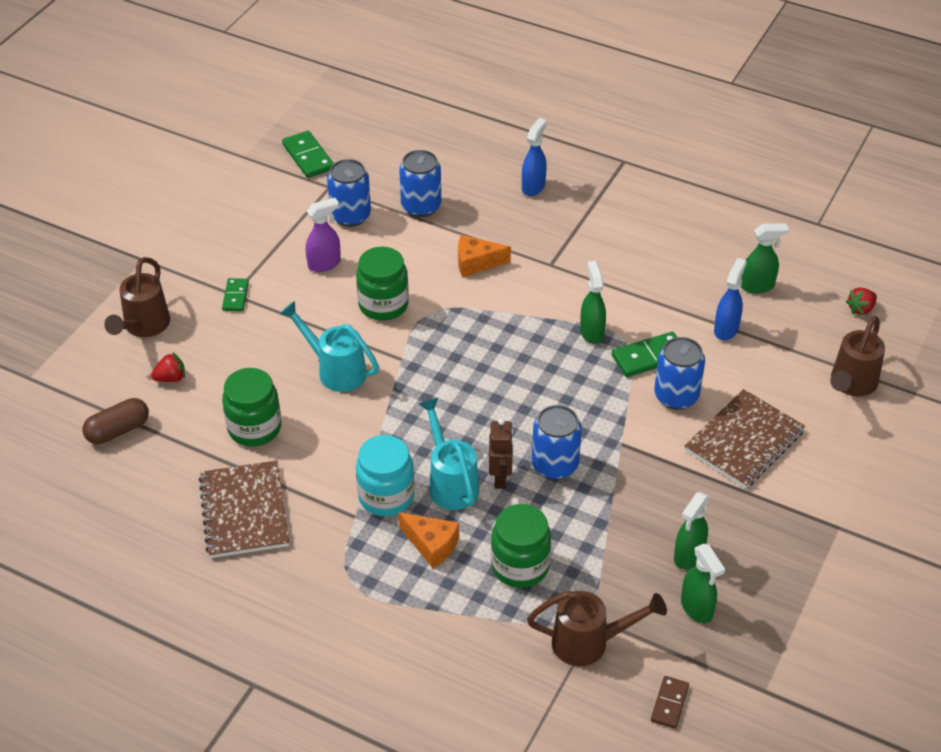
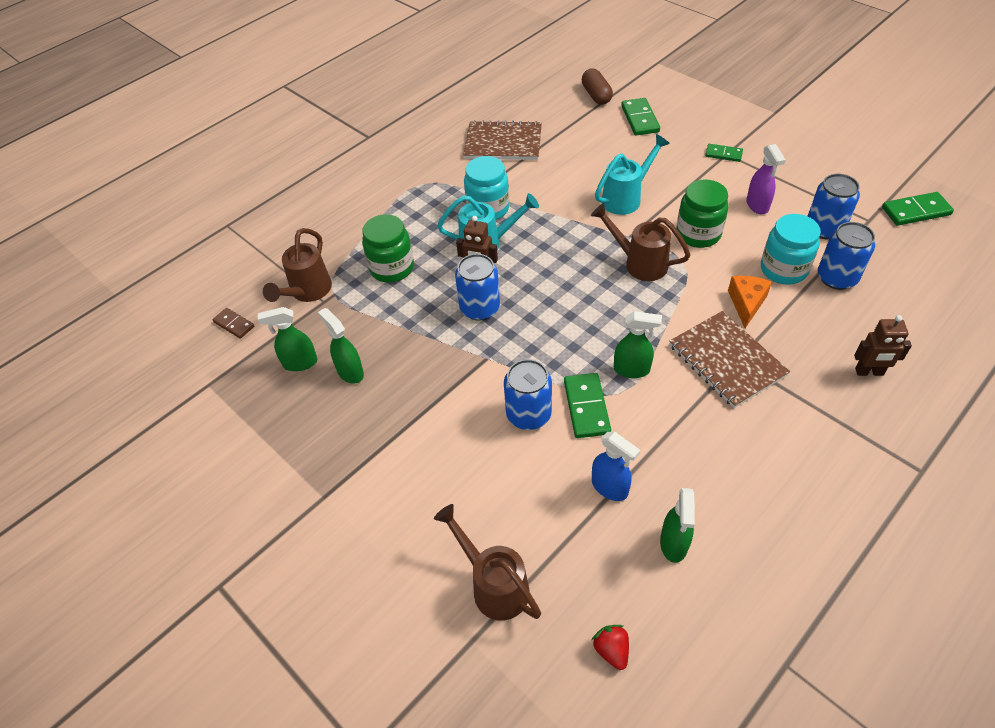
camera: 110 degrees right, 5 degrees up
brown watering can [104,257,170,337] -> brown watering can moved to [591,203,690,281]
red strawberry [151,352,185,382] -> green domino [621,98,660,136]
green jar [222,368,281,446] -> none
orange cheese [399,512,459,568] -> none
blue spray bottle [522,118,547,196] -> brown robot [854,315,912,376]
brown notebook [684,389,805,489] -> brown notebook moved to [669,311,790,408]
none -> turquoise jar [761,214,821,285]

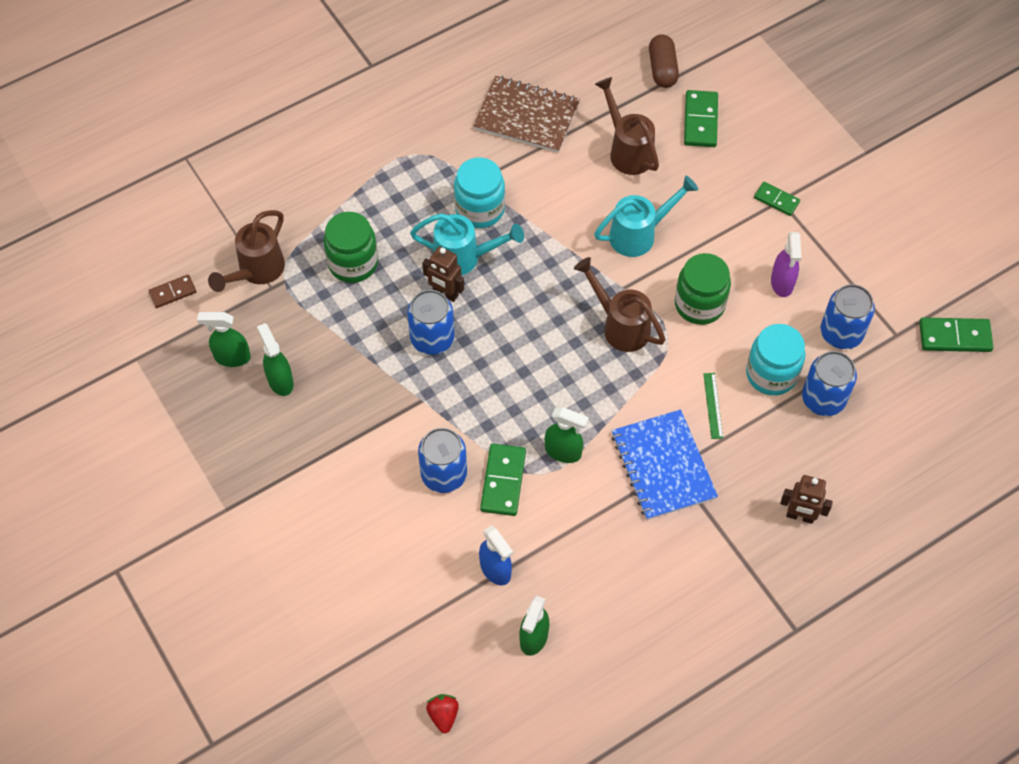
camera: 10 degrees right, 10 degrees up
brown domino [212,308,254,339] -> brown domino turned 75 degrees counterclockwise [149,274,196,308]
brown watering can [434,504,541,621] -> brown watering can moved to [595,77,659,175]
brown notebook [669,311,790,408] -> blue notebook [611,409,718,520]
orange cheese [728,276,772,328] -> green ruler [703,373,723,439]

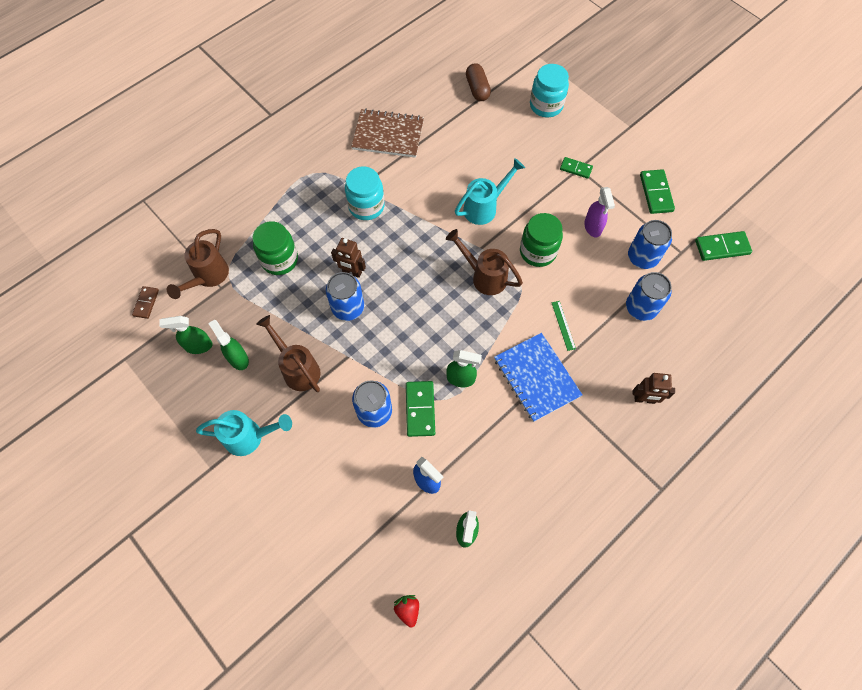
camera: 10 degrees left, 5 degrees up
brown domino [149,274,196,308] -> brown domino turned 45 degrees counterclockwise [132,286,159,319]
turquoise watering can [410,213,524,275] -> turquoise watering can moved to [196,410,292,456]
brown watering can [595,77,659,175] -> brown watering can moved to [256,315,321,392]
green domino [684,90,718,147] -> green domino moved to [640,169,675,214]
turquoise jar [746,324,806,396] -> turquoise jar moved to [530,64,569,117]

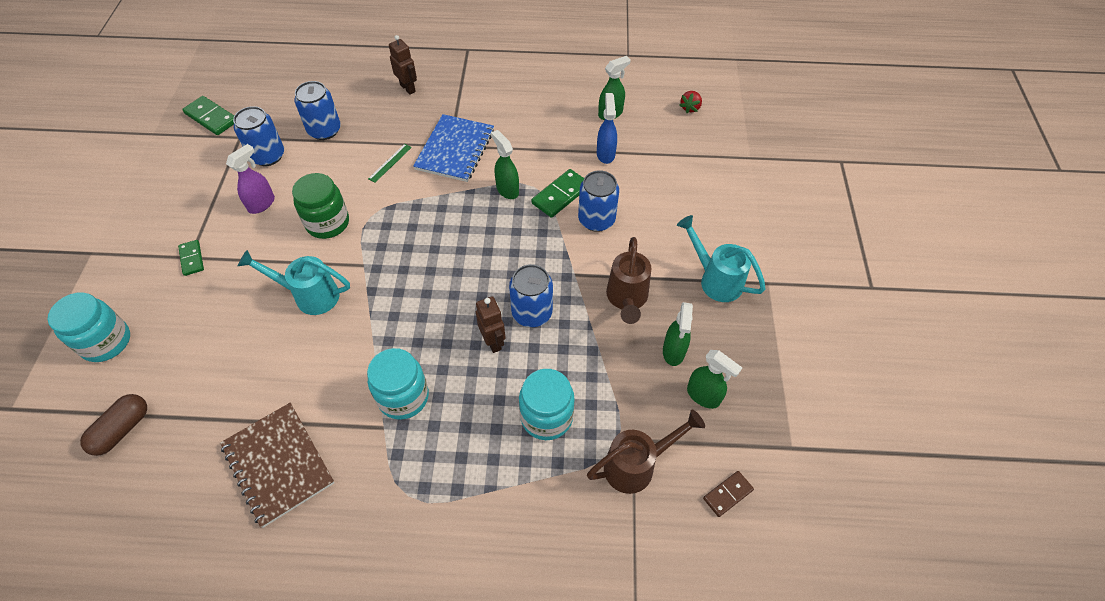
camera: 135 degrees left, 10 degrees down
green jar [252,221,298,275] -> turquoise jar [519,369,575,440]
brown watering can [446,229,523,295] -> none
green domino [640,169,675,214] -> none

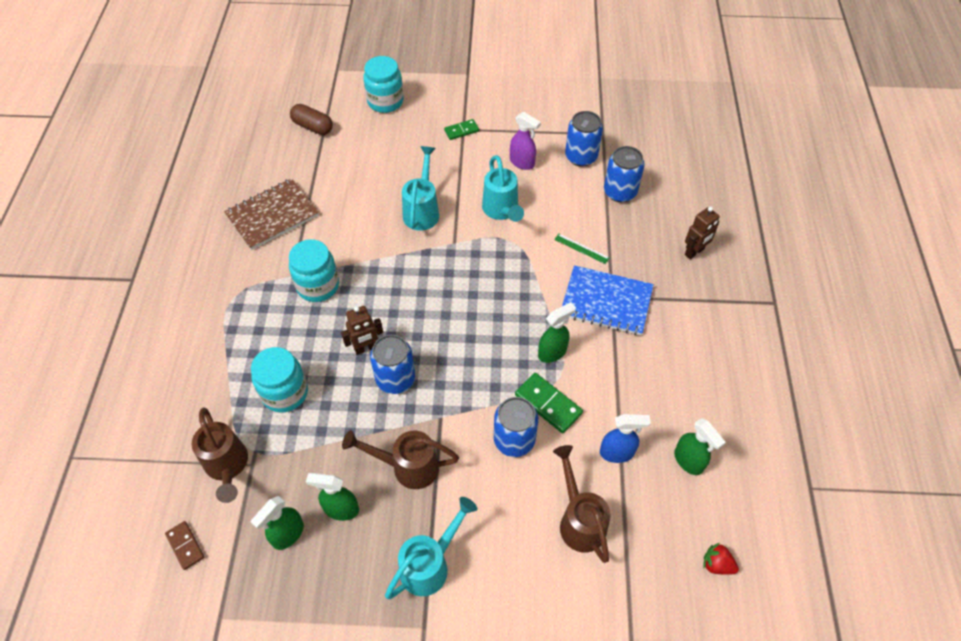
camera: 90 degrees right, 0 degrees up
green domino [182,96,234,135] -> none
green jar [292,173,349,239] -> turquoise watering can [482,155,524,222]
none -> brown watering can [553,445,611,563]

